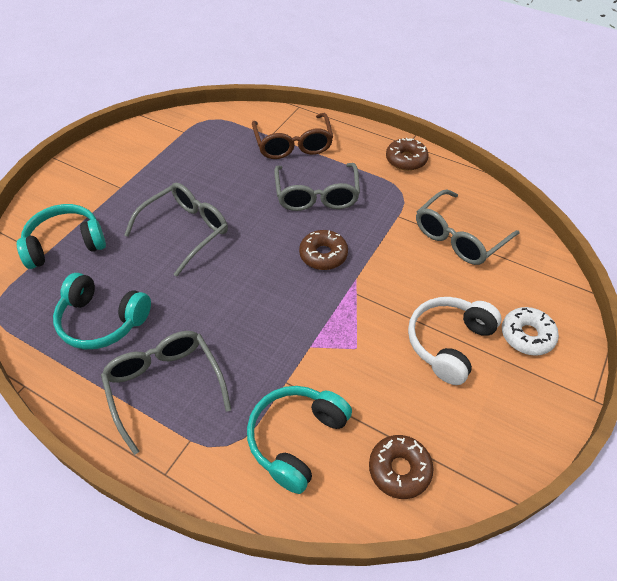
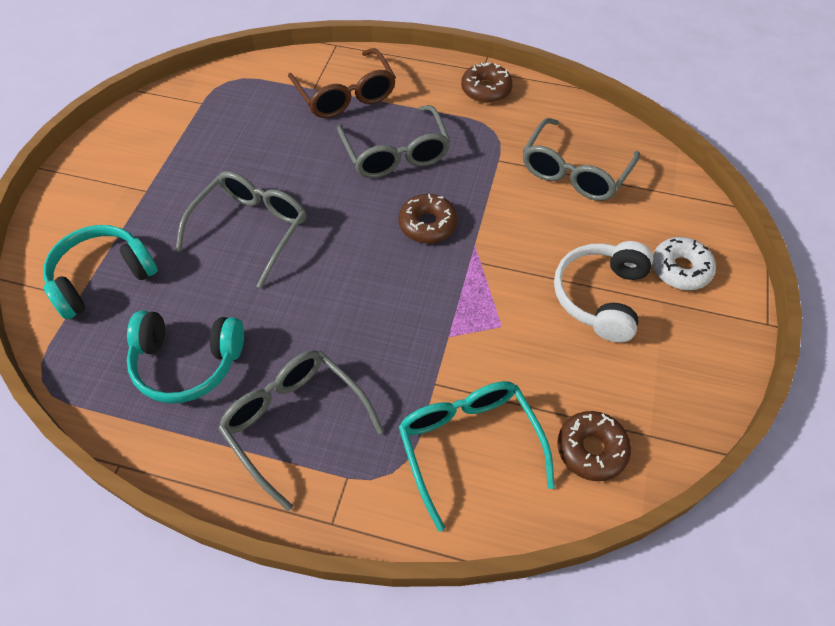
camera: 15 degrees left, 5 degrees up
turquoise headphones [247,386,352,494] -> turquoise glasses [399,381,555,532]

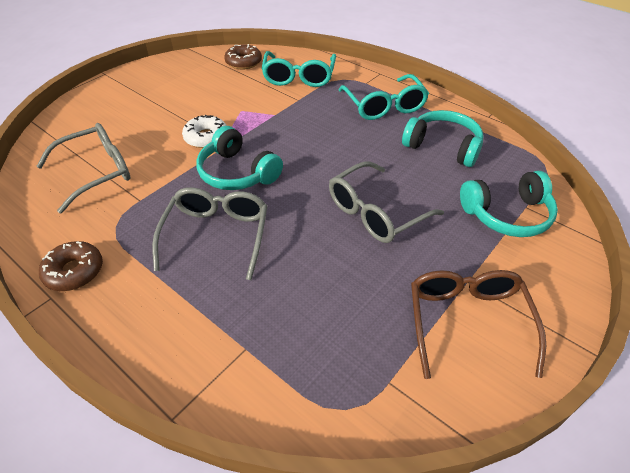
camera: 155 degrees left, 10 degrees down
grey glasses [218,350,384,511] -> turquoise glasses [339,74,429,120]
brown glasses [288,48,396,118] -> brown glasses moved to [411,270,546,379]
brown donut [398,194,458,244] -> turquoise headphones [196,126,283,190]
white headphones [554,241,653,342] -> none
white donut [652,237,716,290] -> white donut moved to [182,115,227,148]

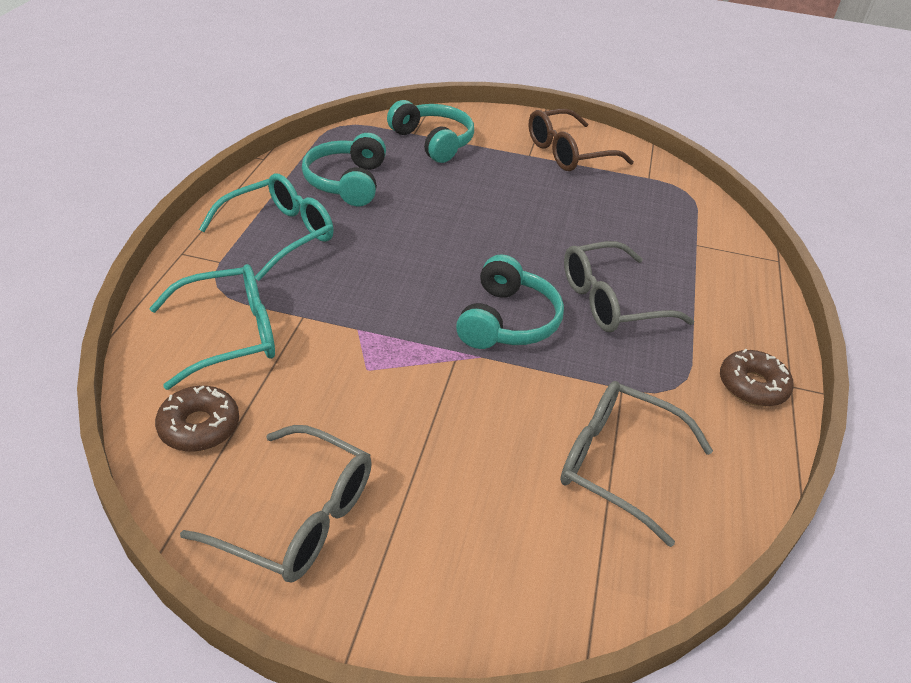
camera: 120 degrees left, 5 degrees down
white donut [182,115,227,148] -> none
grey glasses [329,162,444,243] -> grey glasses moved to [180,425,372,583]

